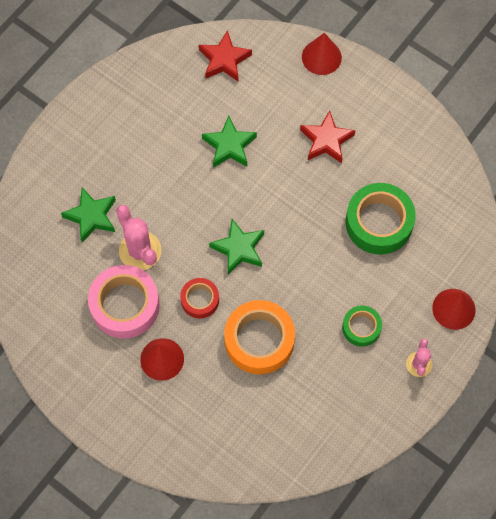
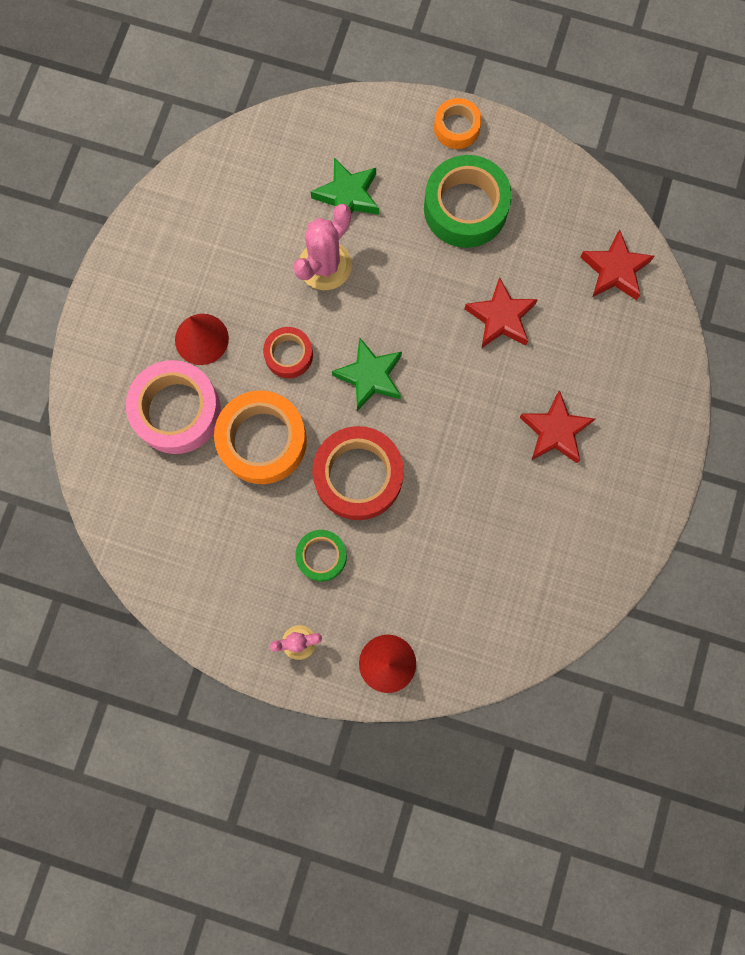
camera: 70 degrees right, 10 degrees up
pink tape [88,265,160,339] -> pink tape moved to [126,360,221,454]
green star [202,116,257,168] -> red star [465,277,538,348]
red cone [302,33,342,75] -> none
green tape [346,183,416,254] -> green tape moved to [424,155,512,248]
none -> red tape [312,426,404,520]
none -> orange tape [434,98,482,149]

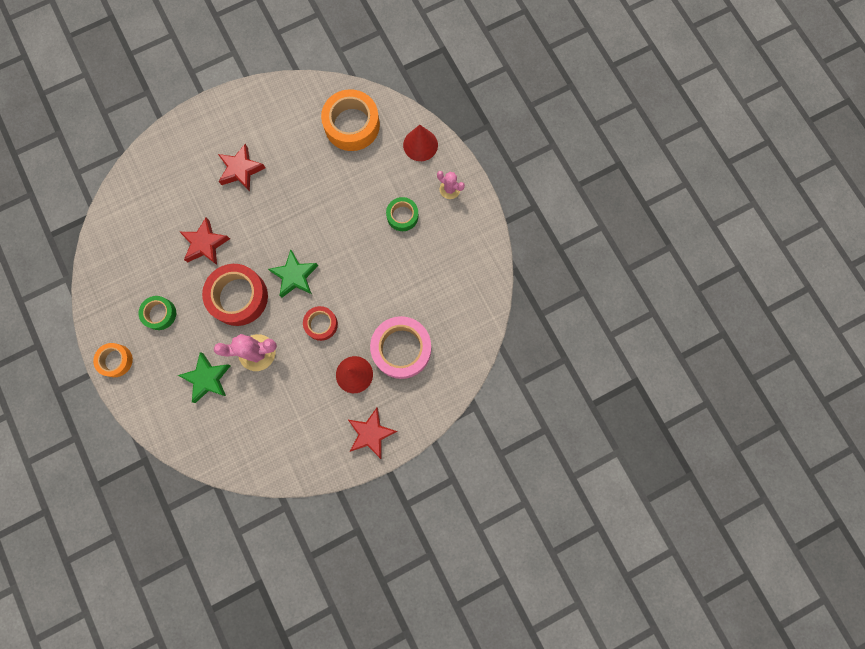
camera: 135 degrees left, 0 degrees up
orange tape [214,390,307,484] -> orange tape moved to [321,89,380,151]
red tape [312,426,404,520] -> red tape moved to [202,264,268,326]
green tape [424,155,512,248] -> green tape [139,296,176,330], size x0.56
red star [580,230,655,300] -> red star moved to [348,407,398,459]

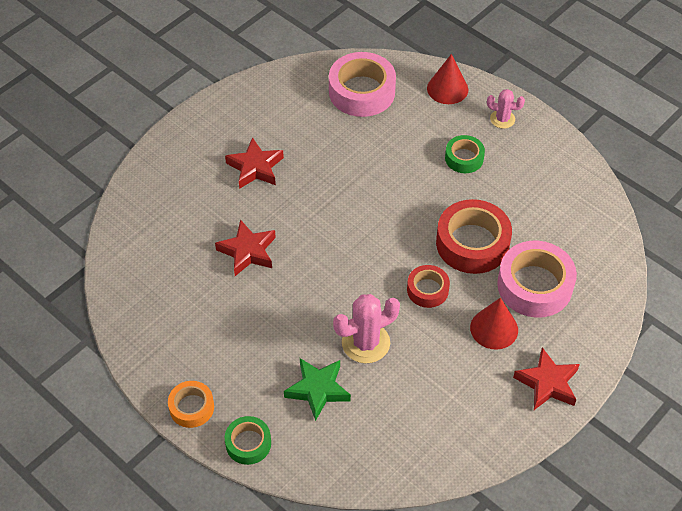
camera: 20 degrees left, 25 degrees down
green tape [139,296,176,330] -> green tape moved to [225,416,271,465]
red tape [202,264,268,326] -> red tape moved to [436,199,512,274]
green star [268,249,318,298] -> none
orange tape [321,89,380,151] -> pink tape [329,52,396,117]

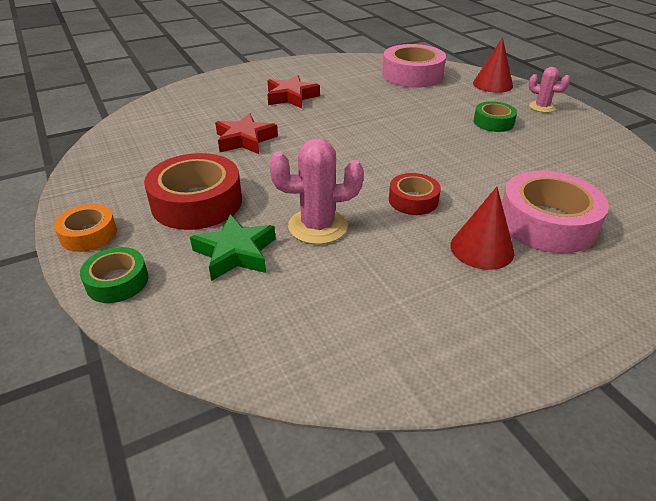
camera: 20 degrees right, 15 degrees down
red tape [436,199,512,274] -> red tape moved to [144,153,242,230]
red star [513,347,580,410] -> none

